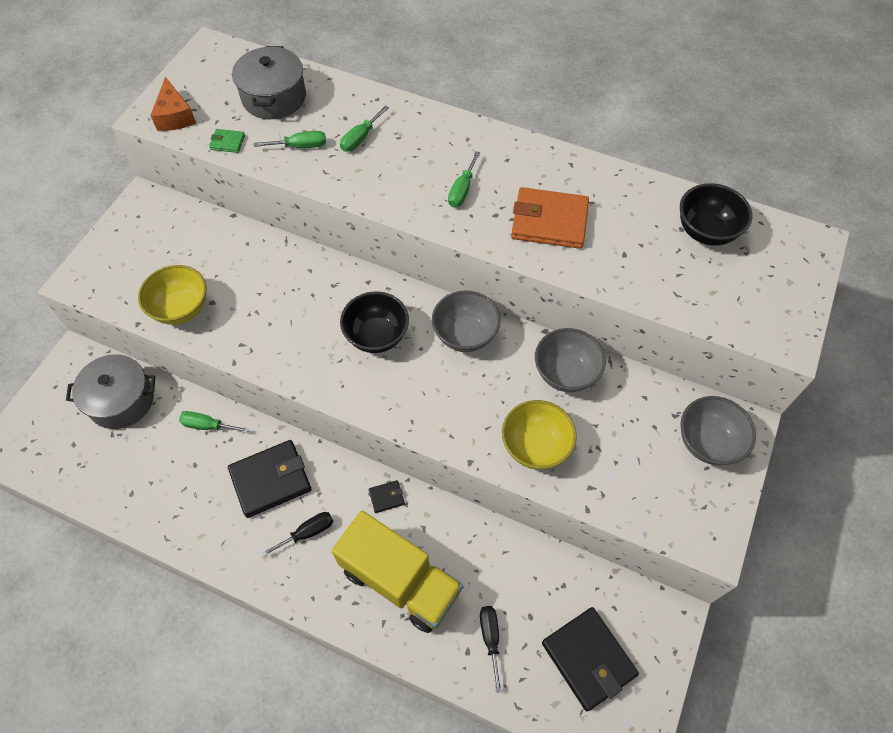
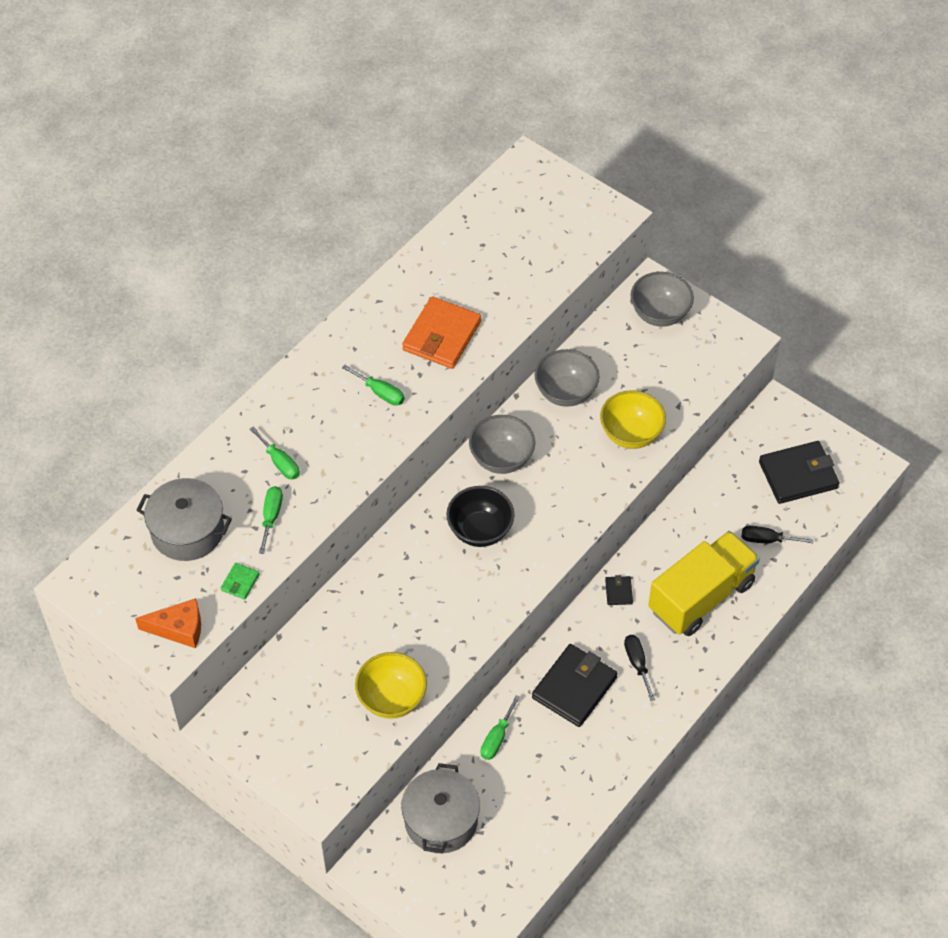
camera: 75 degrees left, 5 degrees down
black wallet [228,440,311,518] -> black wallet turned 45 degrees clockwise [532,644,618,727]
black bowl [680,183,753,246] -> none

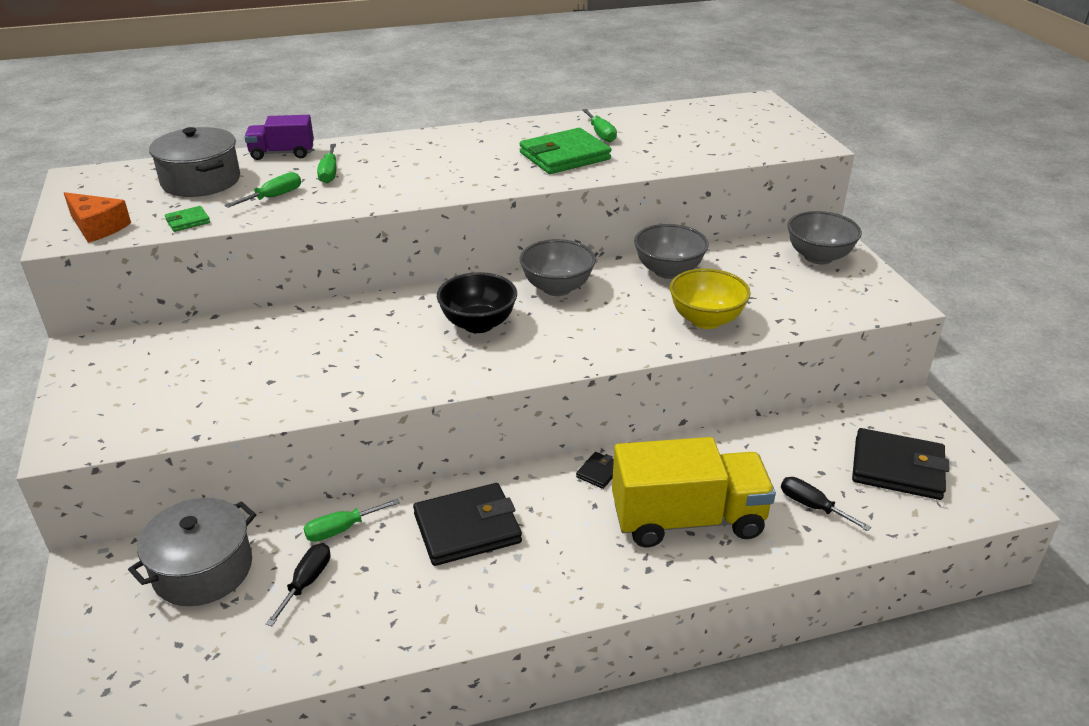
camera: 35 degrees right, 20 degrees down
green screwdriver [342,365,405,406] -> green screwdriver moved to [582,109,617,142]
yellow bowl [355,652,427,719] -> none
orange wallet [402,296,481,369] -> green wallet [520,128,611,174]
black screwdriver [624,635,655,701] -> black screwdriver moved to [266,543,330,626]
none -> purple truck [244,115,314,160]

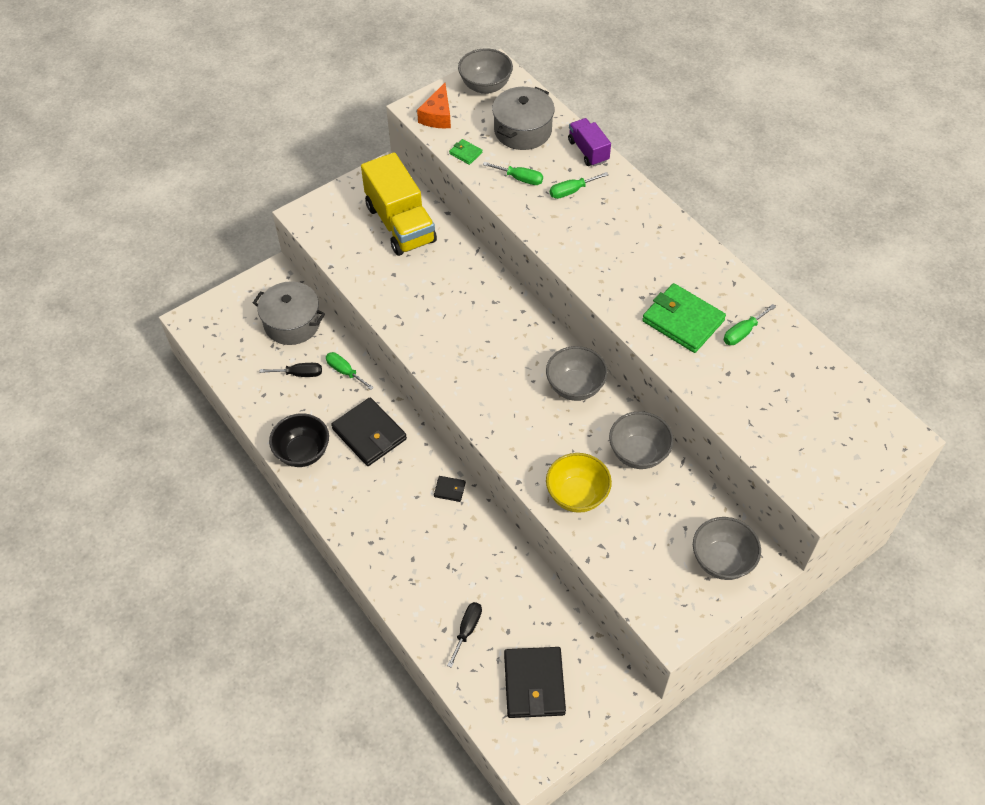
camera: 70 degrees right, 20 degrees up
black bowl [437,272,517,333] -> black bowl moved to [269,413,329,467]
yellow truck [612,437,776,548] -> yellow truck moved to [361,152,437,256]
none -> grey bowl [458,48,513,94]

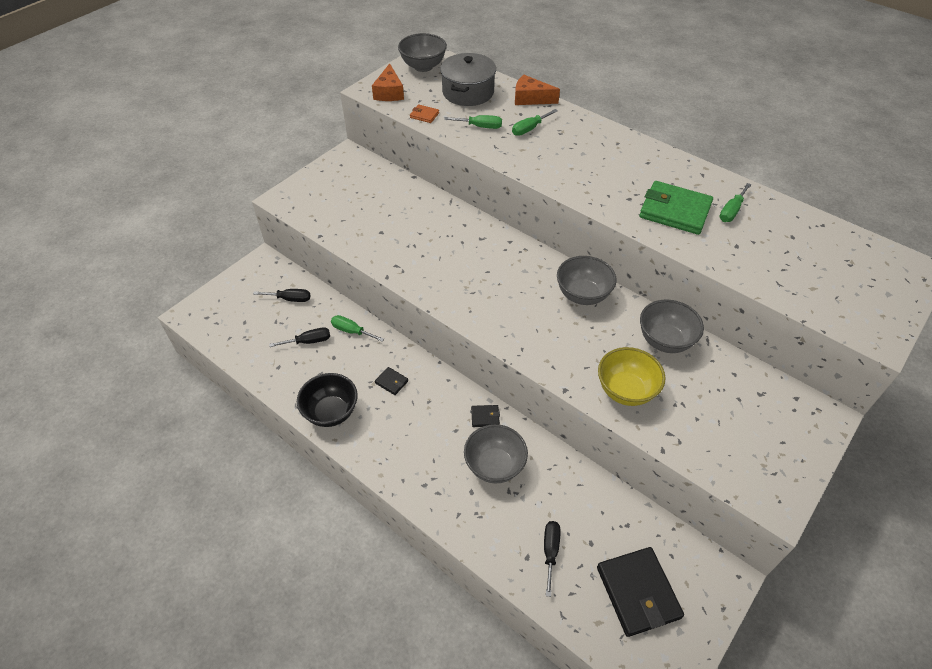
camera: 15 degrees left, 5 degrees down
grey pot [253,281,325,345] -> black screwdriver [253,289,310,302]
black wallet [331,397,407,466] -> black wallet [375,367,408,395], size x0.45
yellow truck [361,152,437,256] -> none
green wallet [449,139,482,165] -> orange wallet [410,104,439,123]
purple truck [568,118,611,166] -> orange cheese [515,75,560,105]
grey bowl [693,517,761,580] -> grey bowl moved to [464,424,528,483]

